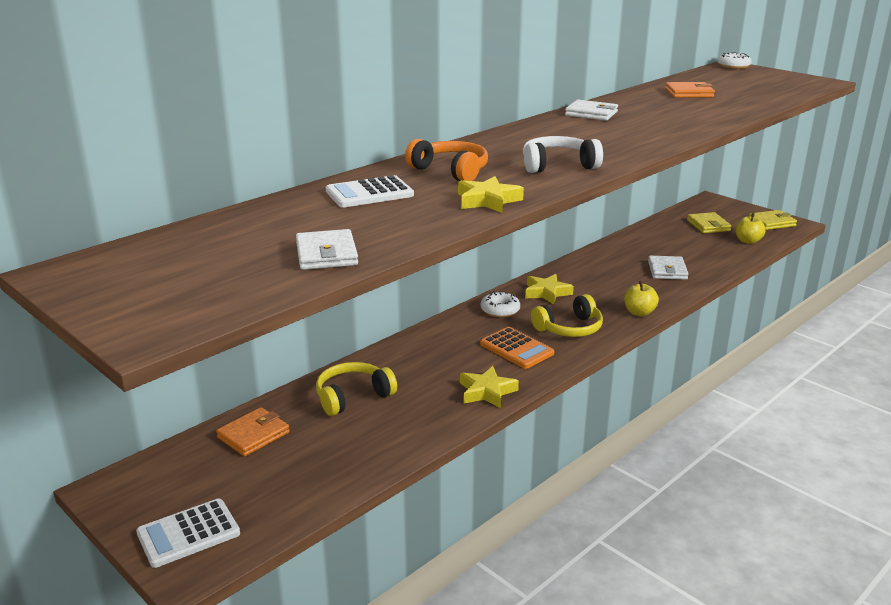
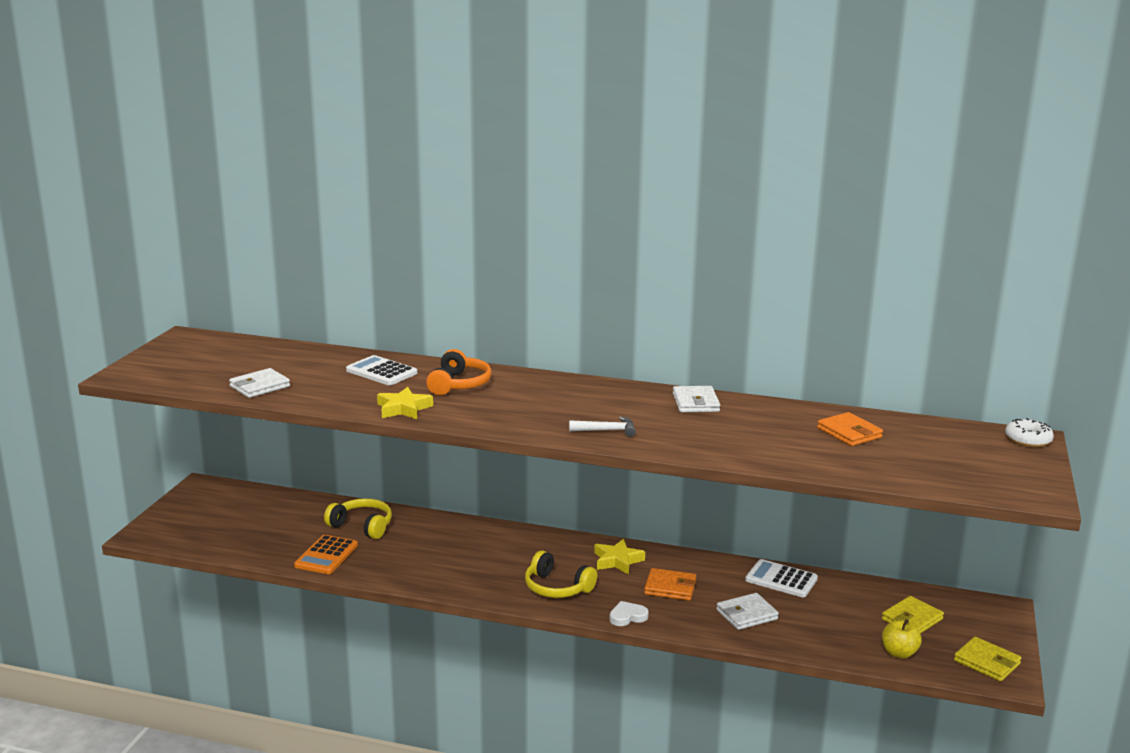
camera: 60 degrees right, 5 degrees down
white calculator [136,499,240,568] -> white calculator moved to [745,559,818,597]
orange wallet [216,407,290,456] -> orange wallet moved to [644,568,696,601]
yellow star [460,366,519,408] -> none
orange calculator [480,327,554,369] -> orange calculator moved to [294,535,358,574]
white donut [481,291,520,318] -> none
white headphones [523,136,603,173] -> none
yellow apple [624,281,659,316] -> white heart [610,601,649,626]
none -> white hammer [569,416,636,437]

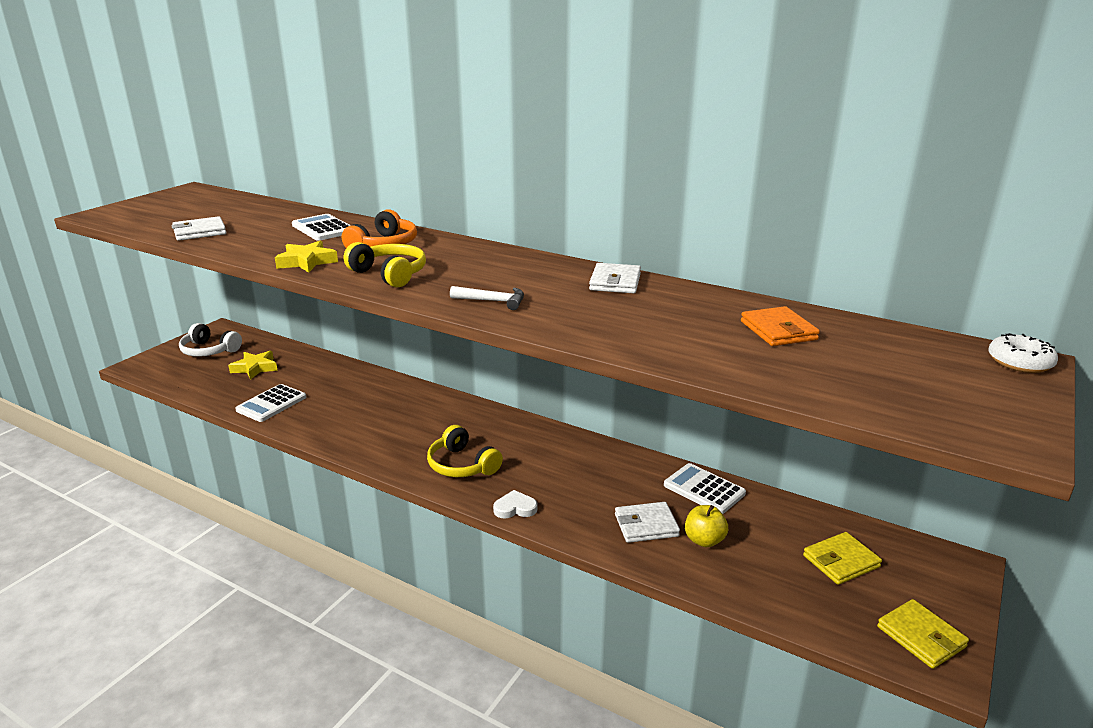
camera: 15 degrees right, 5 degrees up
orange calculator [294,535,358,574] -> white calculator [235,384,306,422]
yellow headphones [324,498,392,539] -> yellow headphones moved to [344,242,426,288]
yellow star [594,539,645,574] -> yellow star moved to [228,351,278,380]
orange wallet [644,568,696,601] -> none
yellow apple [882,619,922,659] -> yellow apple moved to [685,505,728,547]
none -> white headphones [179,323,242,357]

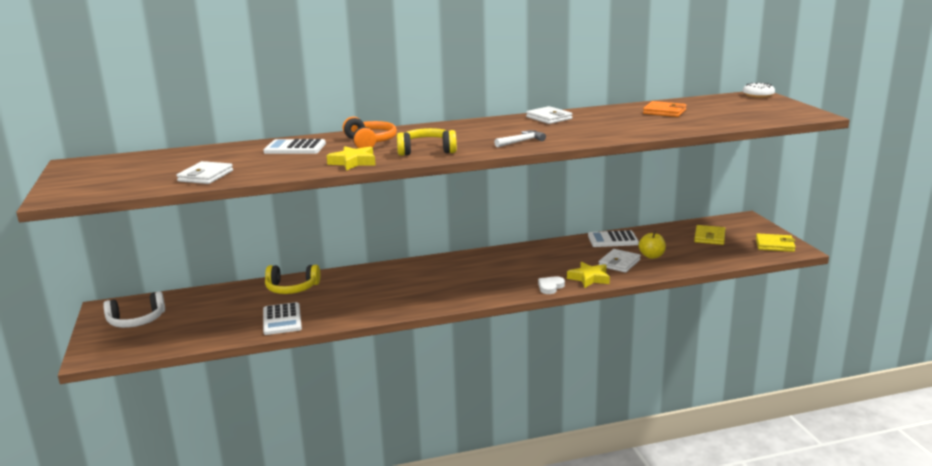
camera: 45 degrees left, 5 degrees down
yellow star [228,351,278,380] -> yellow star moved to [567,262,610,288]
yellow headphones [427,425,503,477] -> yellow headphones moved to [265,265,320,294]

